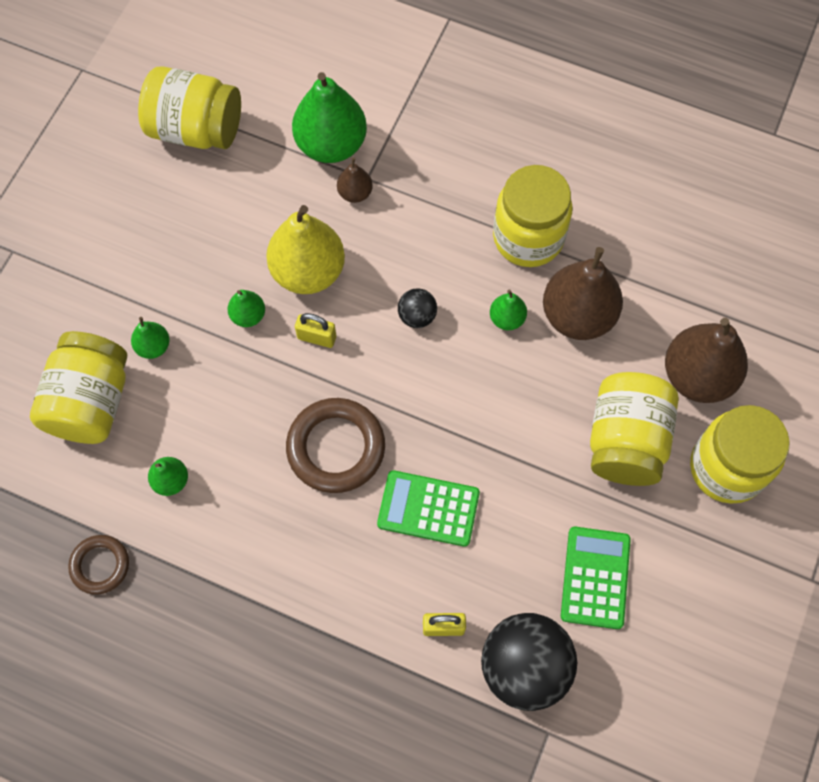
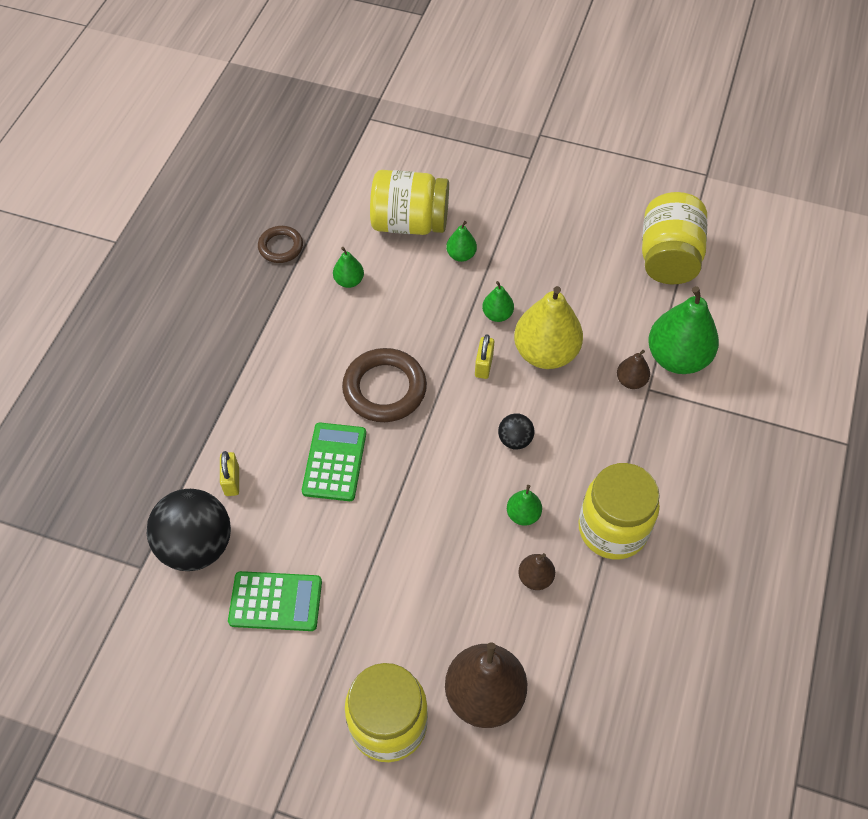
camera: 85 degrees right, 10 degrees down
brown pear [543,247,623,340] -> brown pear [518,553,555,590], size x0.48
yellow jar [590,372,678,486] -> none

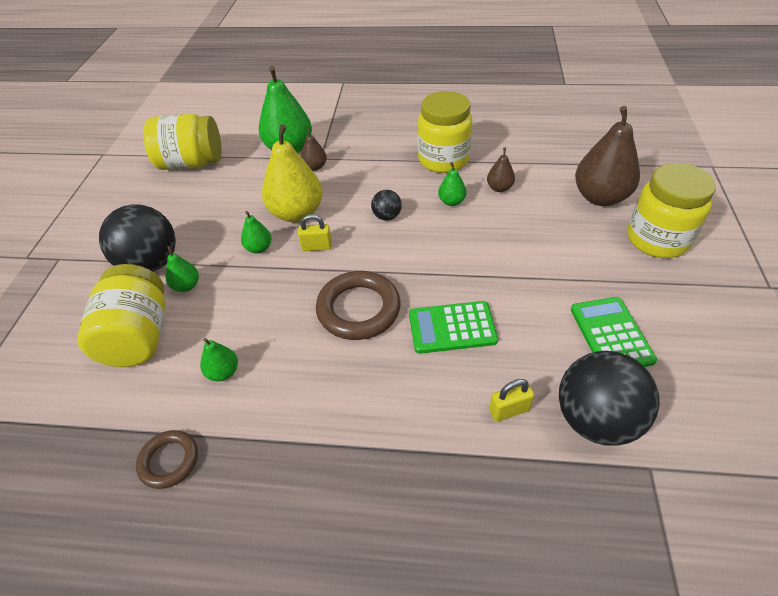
camera: 100 degrees left, 10 degrees down
none -> black ball [99,204,176,272]

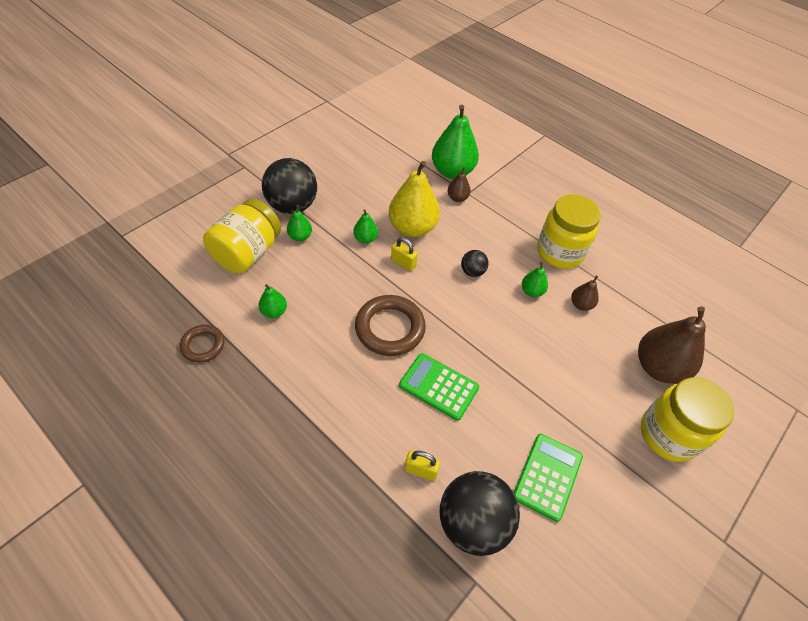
camera: 30 degrees right, 5 degrees up
yellow jar [143,114,222,170] -> none

